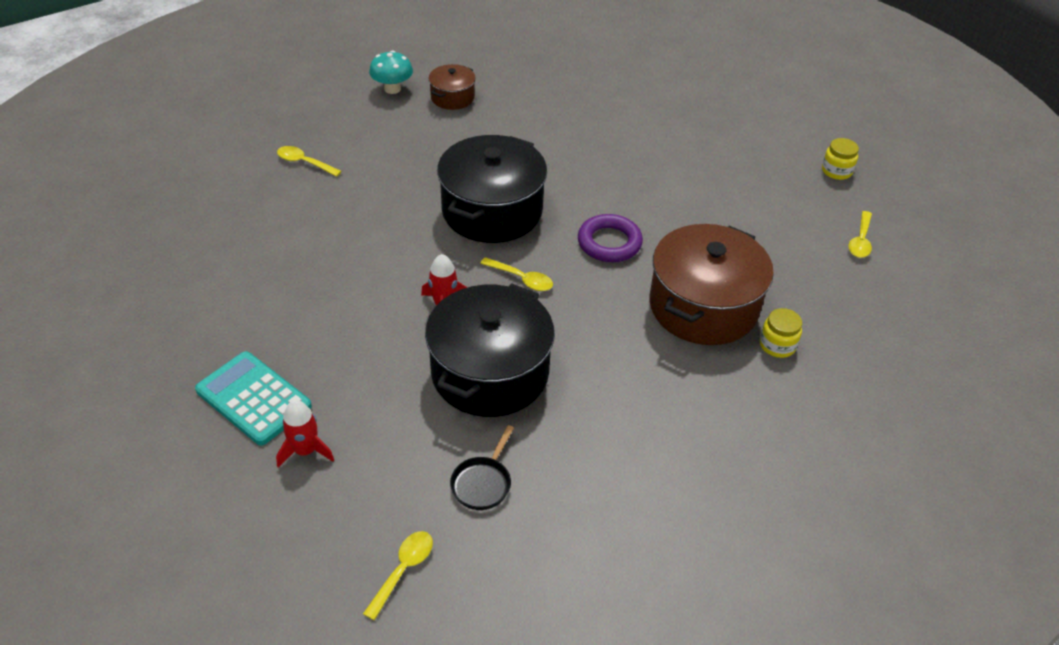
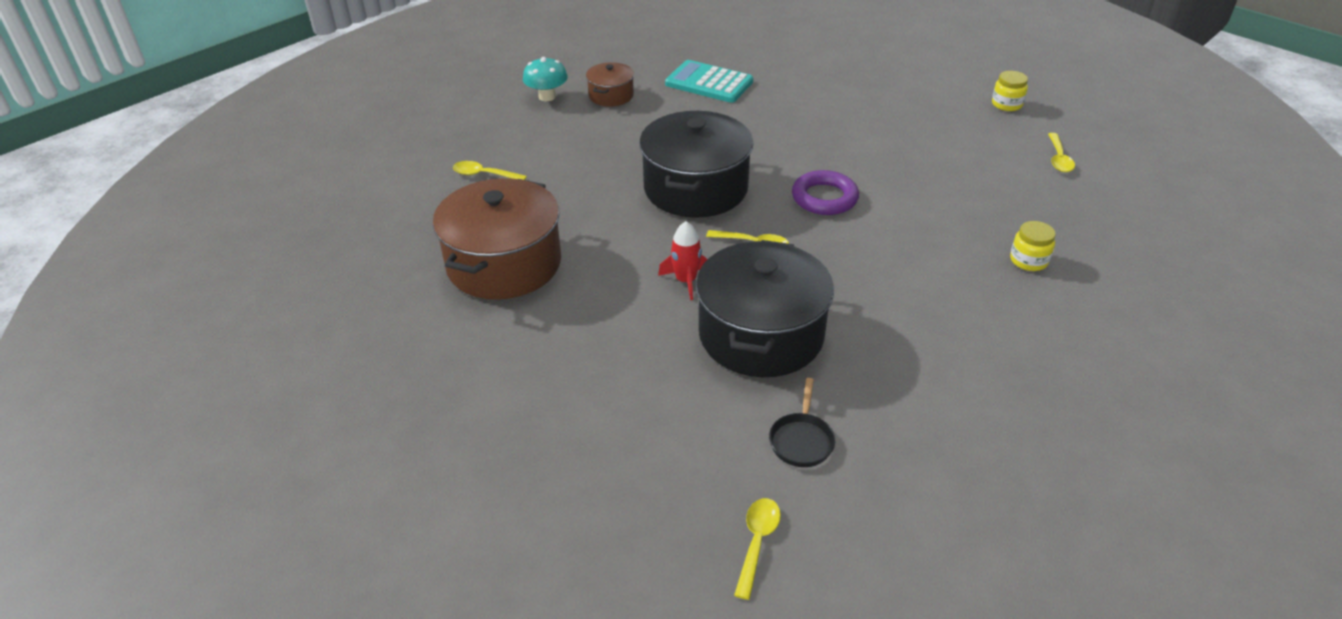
camera: 10 degrees left, 5 degrees down
turquoise calculator [195,351,312,445] -> turquoise calculator moved to [665,60,753,103]
red rocket [276,400,334,468] -> none
brown pot [650,224,774,345] -> brown pot moved to [433,178,561,300]

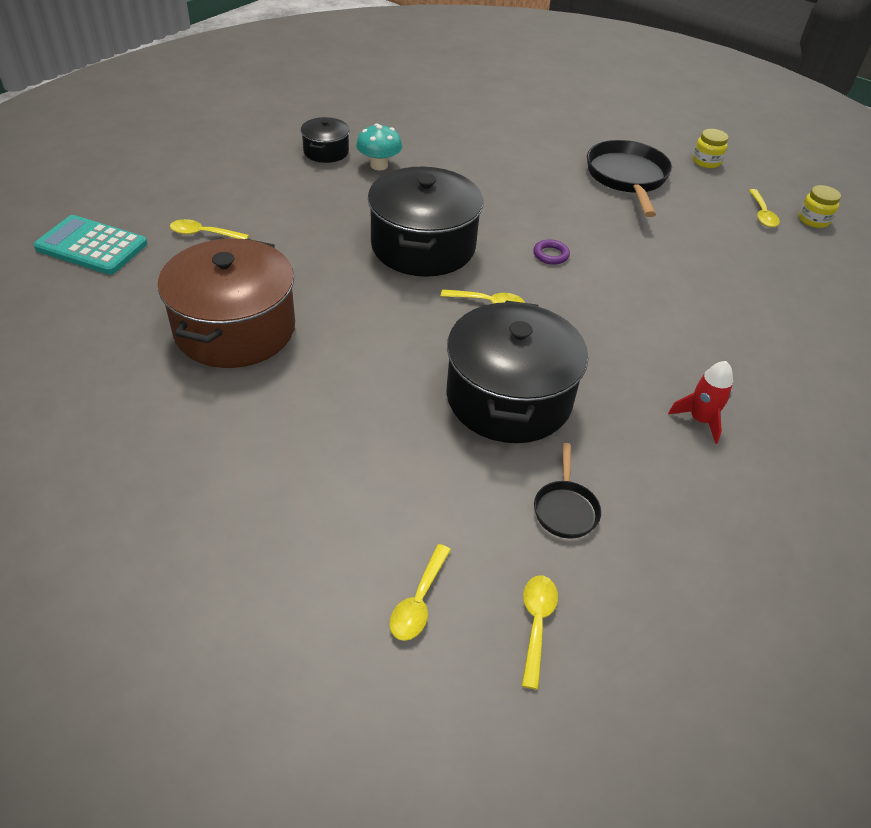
camera: 10 degrees left, 5 degrees up
turquoise mushroom [523,57,568,101] -> turquoise mushroom moved to [356,124,402,170]
brown pot [586,62,634,107] -> black pot [301,117,350,163]
red rocket [658,221,708,300] -> red rocket moved to [668,361,733,444]
turquoise calculator [665,60,753,103] -> turquoise calculator moved to [33,215,147,275]
purple ring [792,170,859,215] -> purple ring [533,239,570,265], size x0.56
yellow jar [1010,221,1056,271] -> yellow jar moved to [799,185,841,228]
none -> yellow spoon [390,544,451,641]
none -> black pan [587,140,672,217]

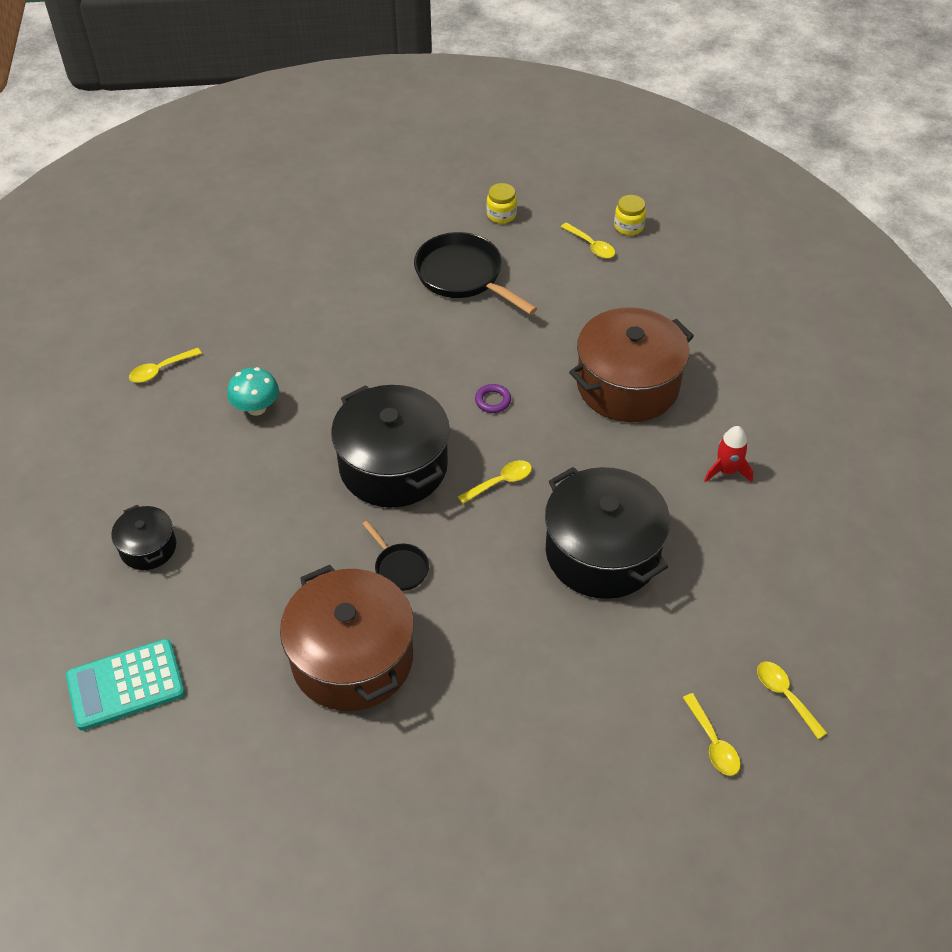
camera: 40 degrees left, 5 degrees up
yellow spoon [170,219,249,239] -> yellow spoon moved to [129,348,202,383]
black pot [301,117,350,163] -> black pot moved to [111,505,176,570]
black pan [534,443,601,538] -> black pan moved to [362,521,429,591]
none -> brown pot [569,307,694,422]

